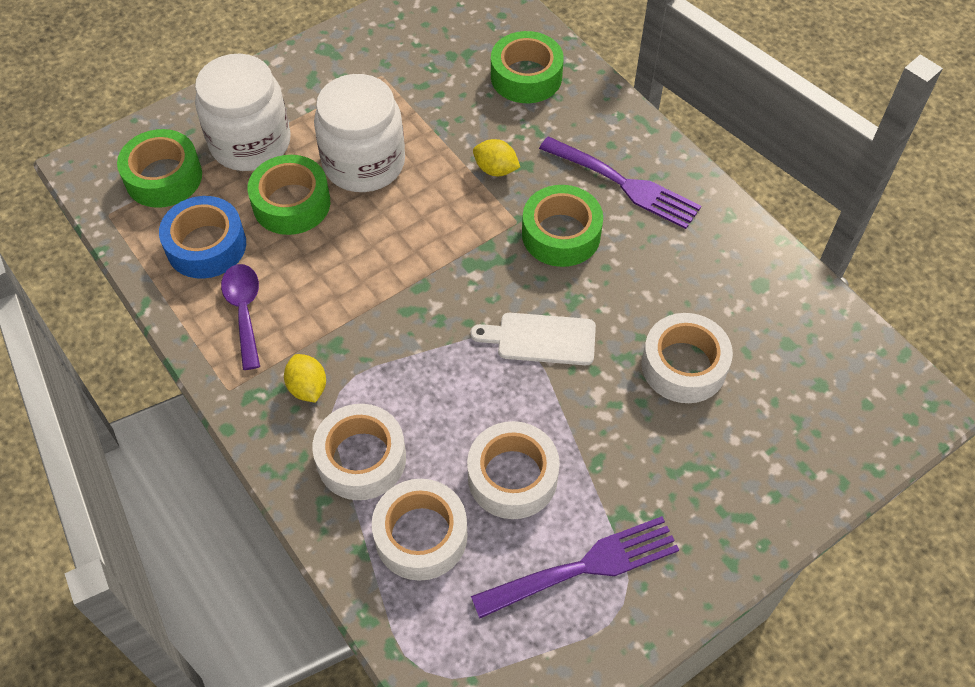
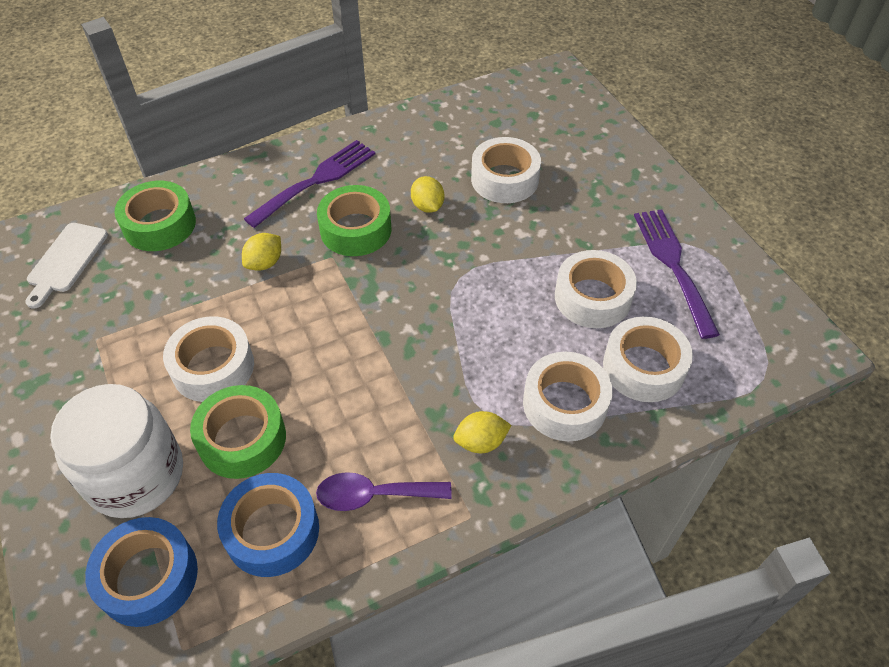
camera: 80 degrees left, 5 degrees down
green tape [117,129,202,208] -> blue tape [85,517,198,627]
white jar [314,74,405,192] -> white tape [163,316,254,402]
white cutting board [471,313,596,365] -> white cutting board moved to [25,223,108,309]
none -> yellow lemon [411,176,444,213]

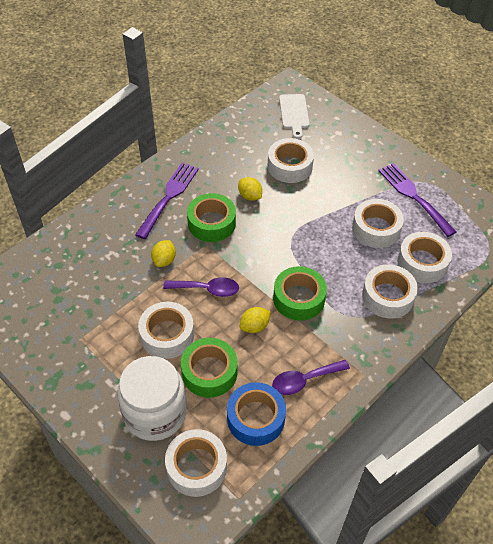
camera: 20 degrees left, 0 degrees up
white cutting board [25,223,108,309] -> white cutting board moved to [279,94,310,139]
blue tape [85,517,198,627] -> white tape [165,429,227,497]
green tape [115,181,196,251] -> green tape moved to [273,266,327,321]
yellow lemon [453,411,511,453] -> yellow lemon moved to [240,307,271,333]
none -> purple spoon [163,277,239,297]

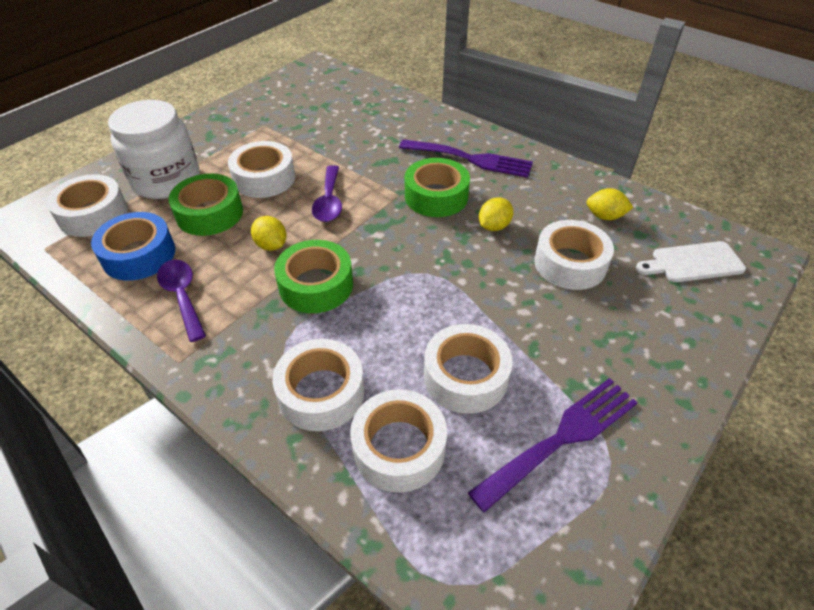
camera: 85 degrees right, 5 degrees down
yellow lemon [151,240,176,267] -> yellow lemon moved to [586,188,633,220]

